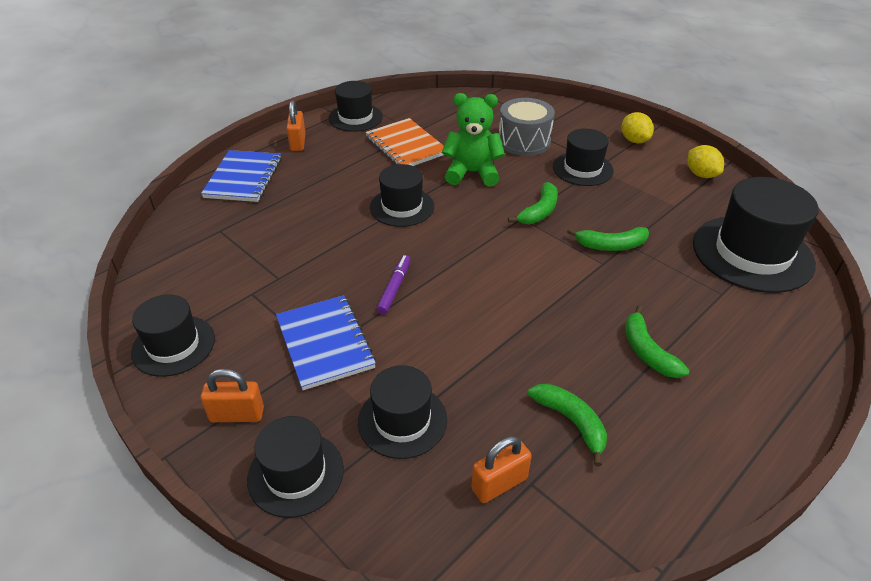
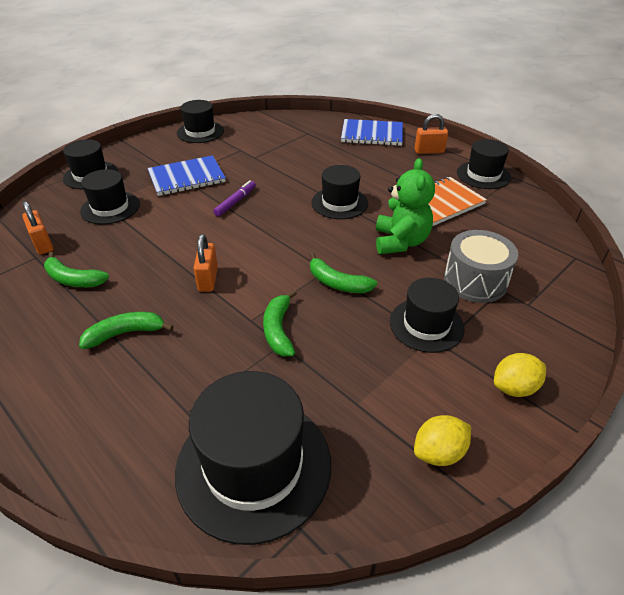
camera: 90 degrees right, 0 degrees up
orange padlock [201,369,264,422] -> orange padlock moved to [193,234,218,292]
purple marker [376,255,411,315] -> purple marker turned 75 degrees counterclockwise [213,180,256,217]
green banana [528,384,607,466] -> green banana turned 60 degrees clockwise [44,252,109,287]

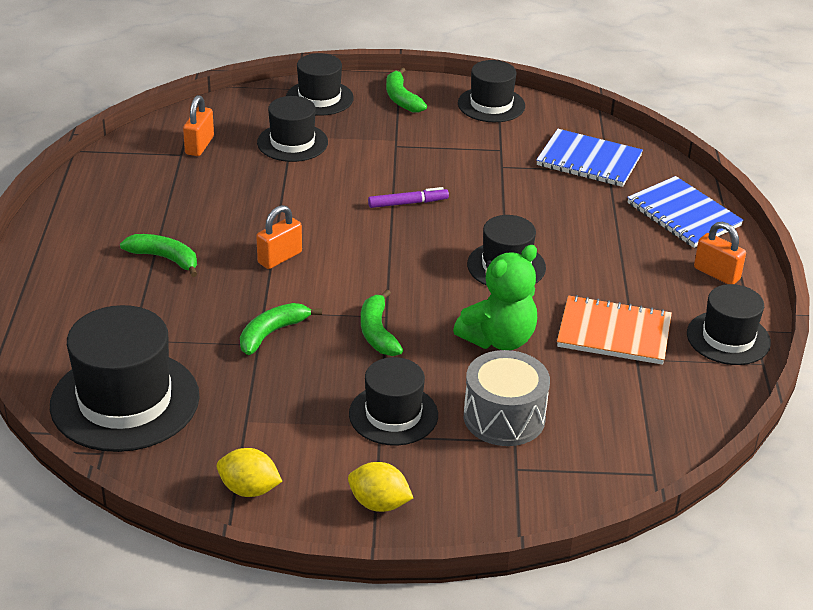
camera: 45 degrees right, 5 degrees down
green banana [44,252,109,287] -> green banana moved to [386,68,427,112]
blue notebook [148,155,226,196] -> blue notebook moved to [536,129,643,187]

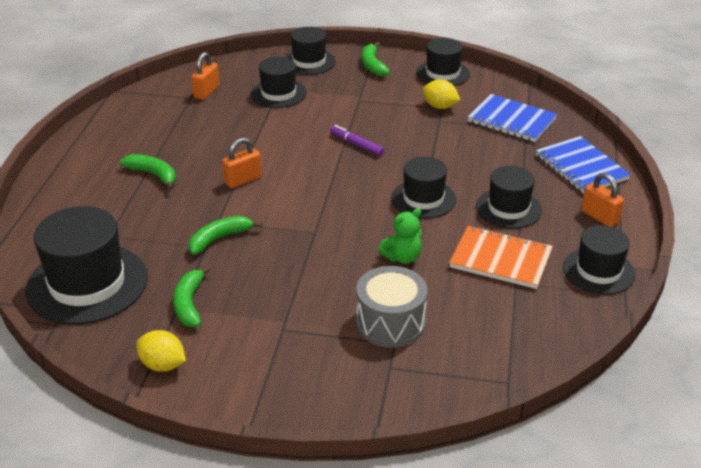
camera: 10 degrees right, 0 degrees up
yellow lemon [348,462,413,512] -> yellow lemon moved to [423,80,460,109]
black hat [349,357,438,446] -> black hat moved to [476,166,542,229]
green banana [361,289,403,356] -> green banana moved to [173,266,211,327]
purple marker [368,187,449,208] -> purple marker turned 135 degrees counterclockwise [330,125,384,156]
green teddy bear [453,245,537,350] -> green teddy bear [378,208,422,264], size x0.64

